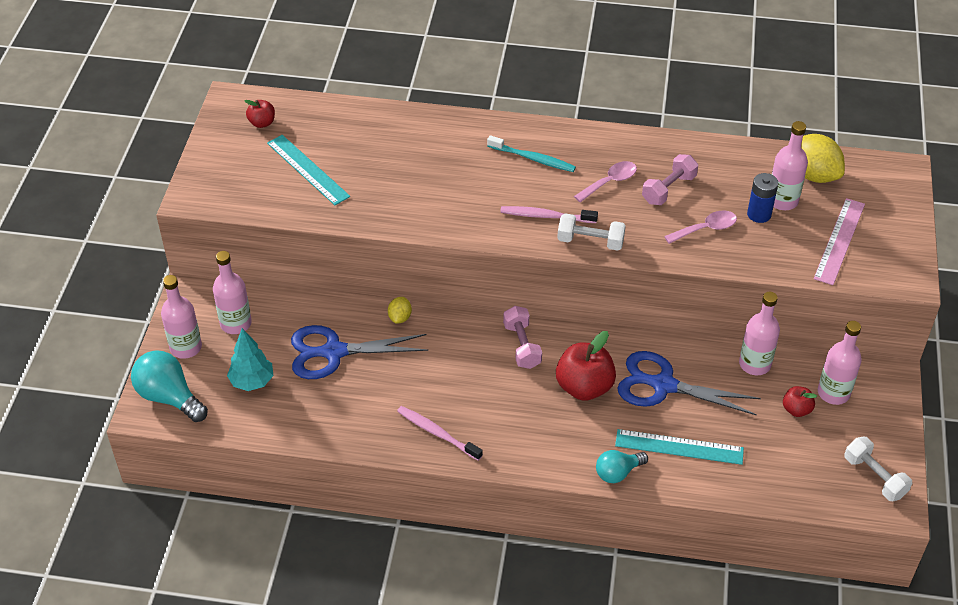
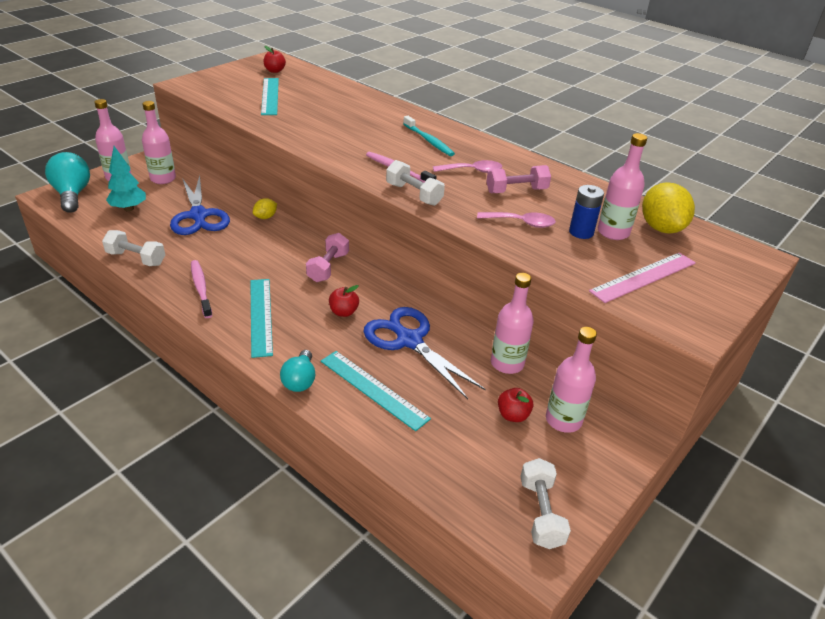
camera: 30 degrees right, 10 degrees down
blue scissors [291,325,428,379] -> blue scissors turned 135 degrees counterclockwise [170,175,230,235]
red apple [556,331,616,401] -> red apple [329,285,359,317], size x0.53
turquoise light bulb [596,450,648,483] -> turquoise light bulb turned 90 degrees counterclockwise [280,350,315,392]
none -> white dumbbell [102,230,165,266]
none -> turquoise ruler [250,279,273,358]

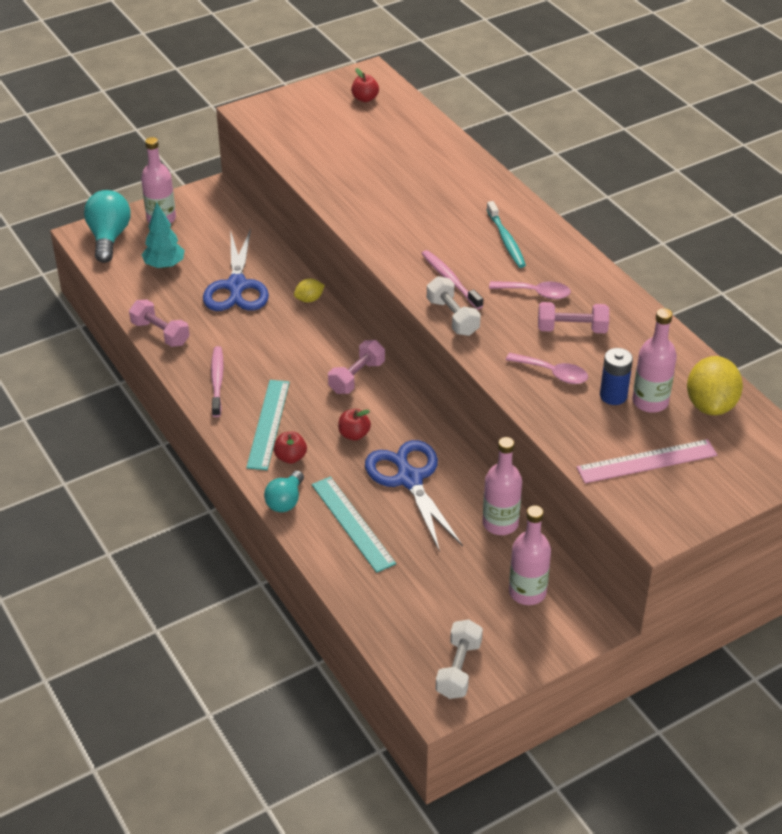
camera: 20 degrees right, 5 degrees up
white dumbbell [102,230,165,266] -> pink dumbbell [129,300,190,347]
pink bottle [142,101,176,184] -> none
turquoise ruler [261,78,279,115] -> none
red apple [498,388,533,422] -> red apple moved to [274,432,307,464]

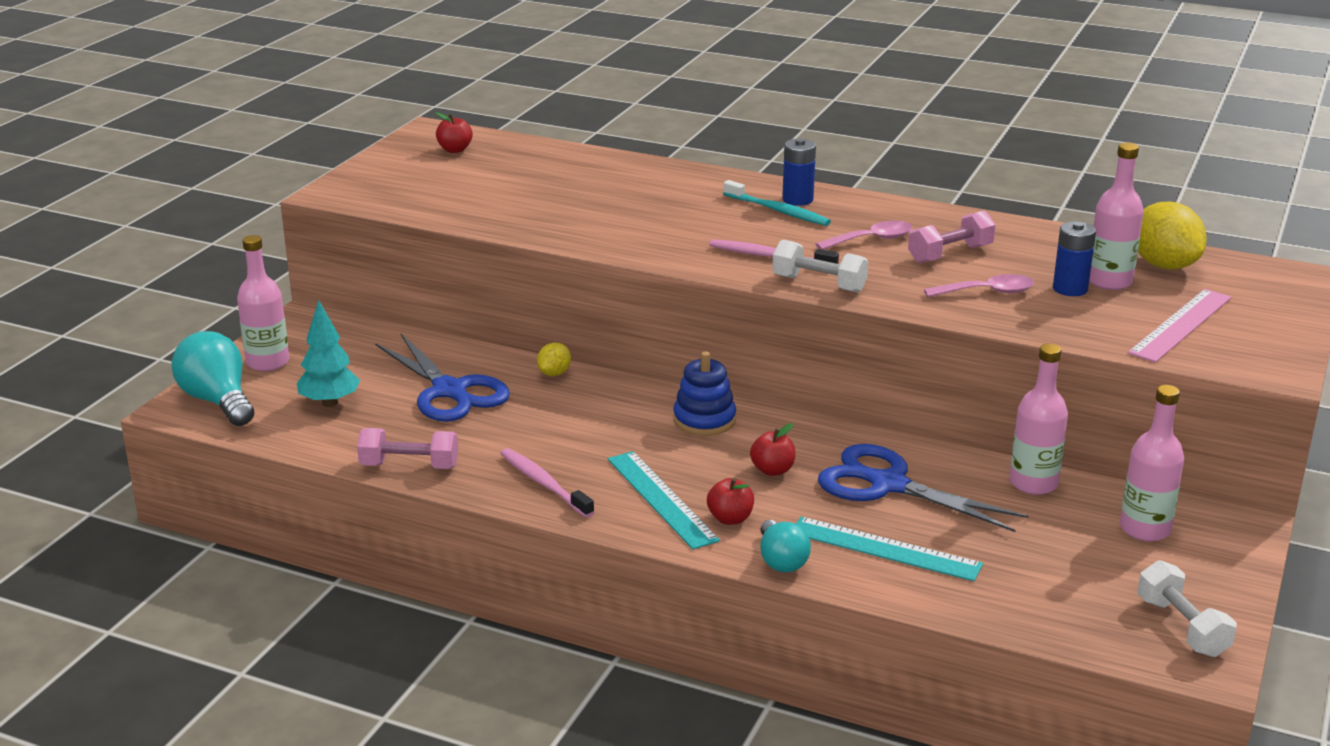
camera: 35 degrees left, 15 degrees down
pink dumbbell [328,340,385,394] -> blue stacking toy [673,351,736,436]
none -> blue battery [782,138,816,206]

